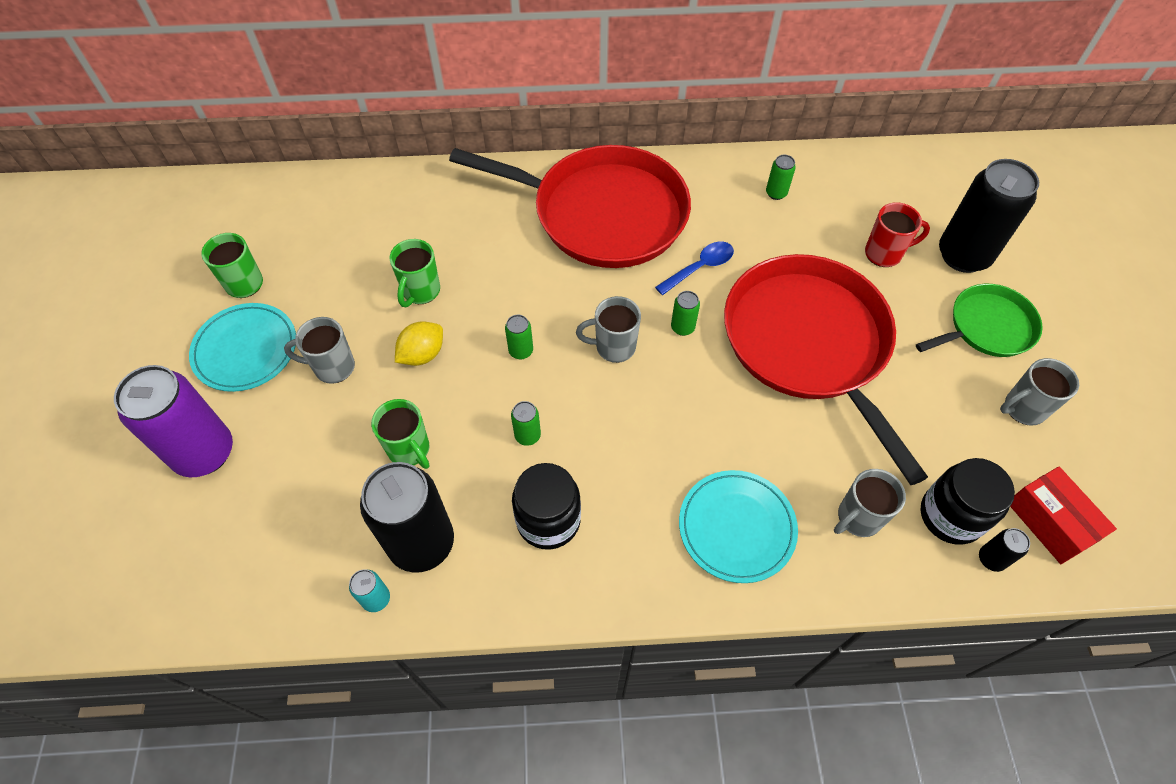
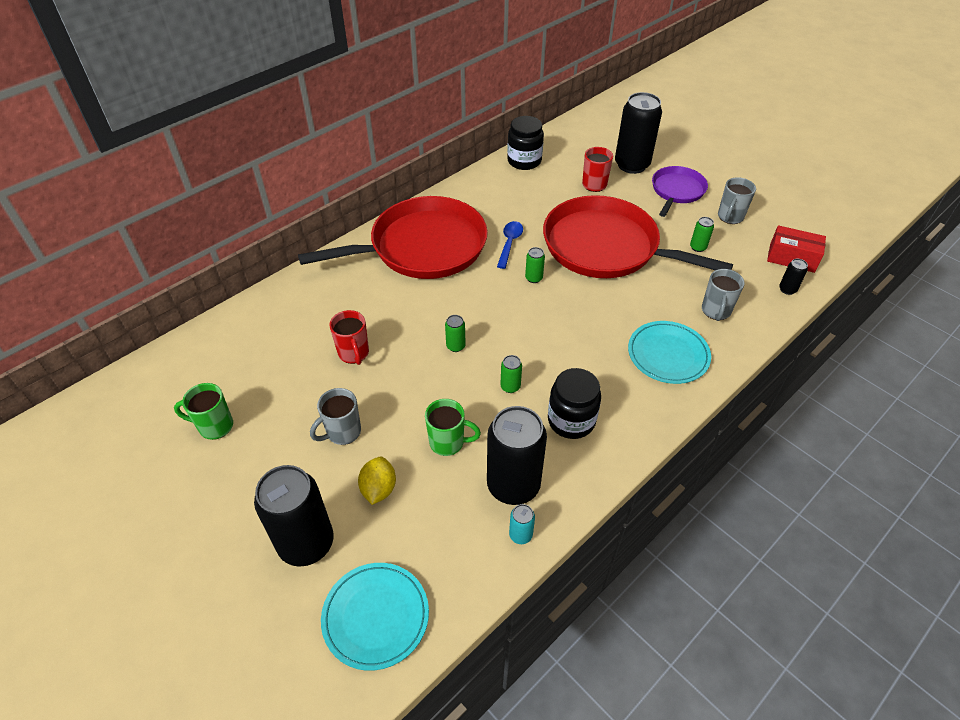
camera: 40 degrees left, 10 degrees down
purple can [114,365,233,478] -> black can [254,465,334,567]
turquoise plate [189,303,296,392] -> turquoise plate moved to [321,563,429,671]
green mug [389,239,440,307] -> red mug [329,310,369,365]
yellow lemon [395,322,443,366] -> yellow lemon moved to [358,457,396,505]
grey mug [576,296,641,363] -> none
green can [766,155,796,200] -> green can moved to [690,217,714,252]
green pan [916,284,1043,357] -> purple pan [652,166,708,217]
black jar [921,458,1015,545] -> black jar moved to [507,116,544,170]

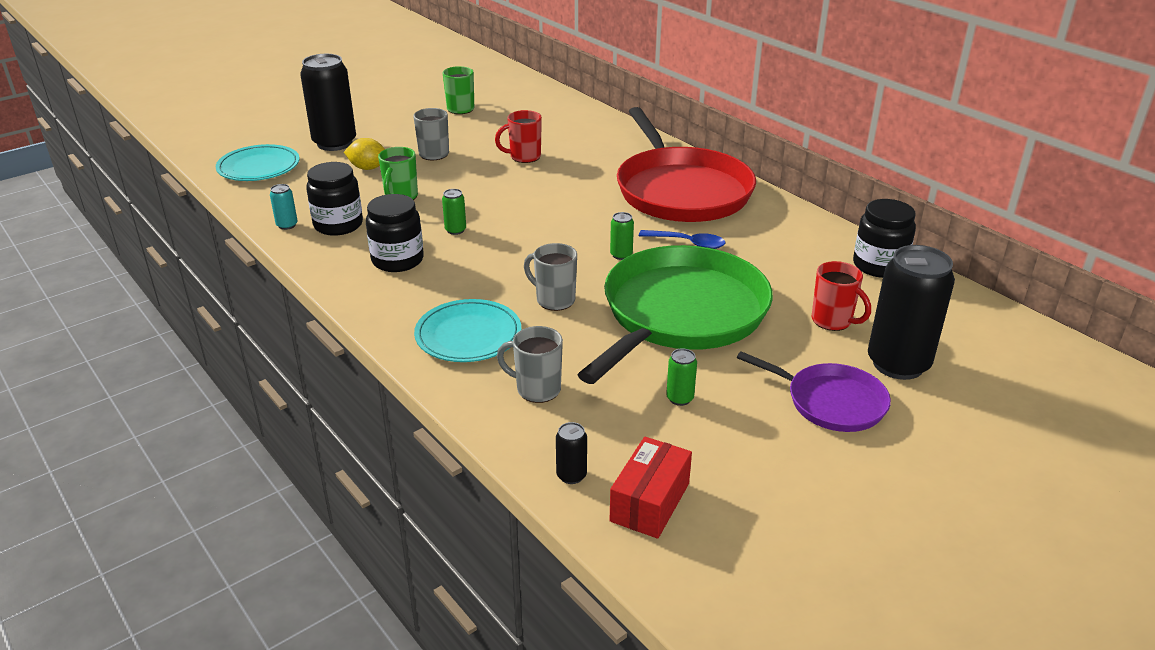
camera: 95 degrees right, 15 degrees down
green can [445,315,465,352] -> none
black can [487,406,547,505] -> black jar [306,162,363,236]
red pan [543,195,733,278] -> green pan [577,245,773,384]
grey mug [718,177,756,224] -> grey mug moved to [524,243,577,311]

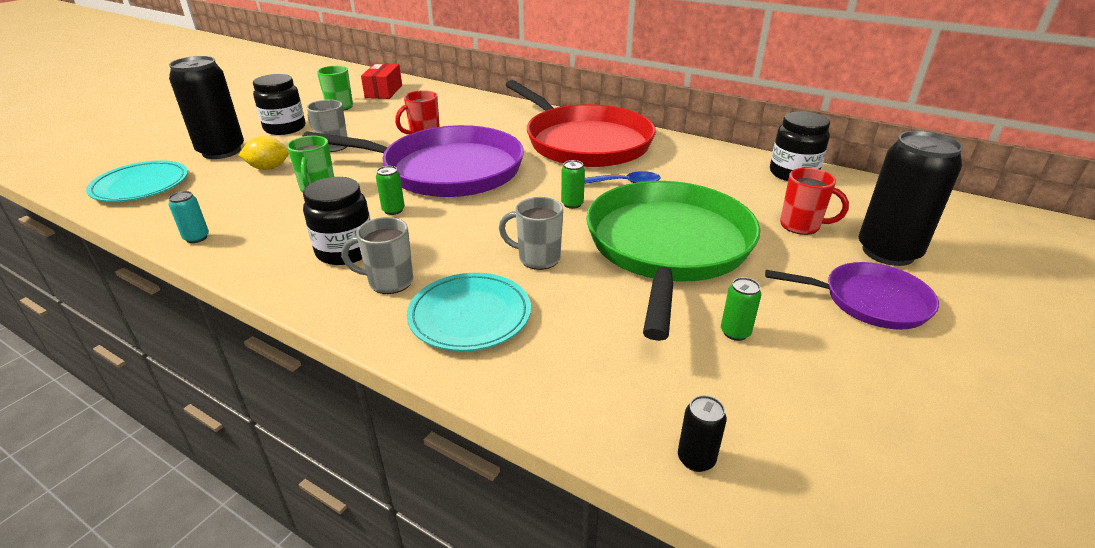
camera: 20 degrees left, 0 degrees up
black jar [306,162,363,236] -> black jar moved to [253,74,305,135]
grey mug [497,326,563,403] -> grey mug moved to [341,217,413,294]
red box [609,437,692,539] -> red box moved to [361,63,402,99]
none -> purple pan [302,125,524,197]

